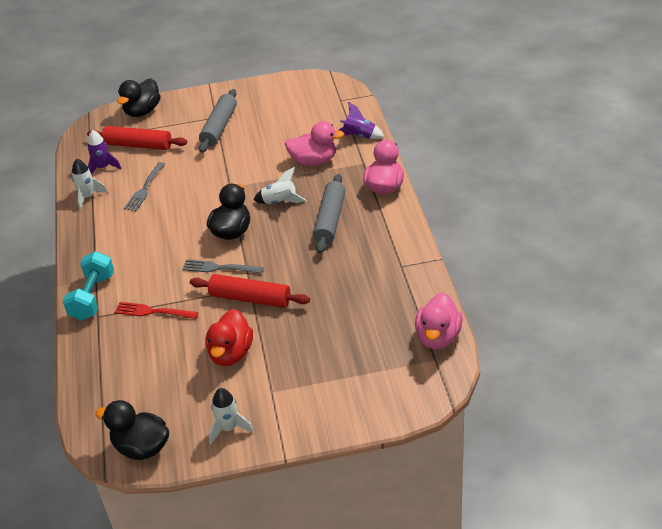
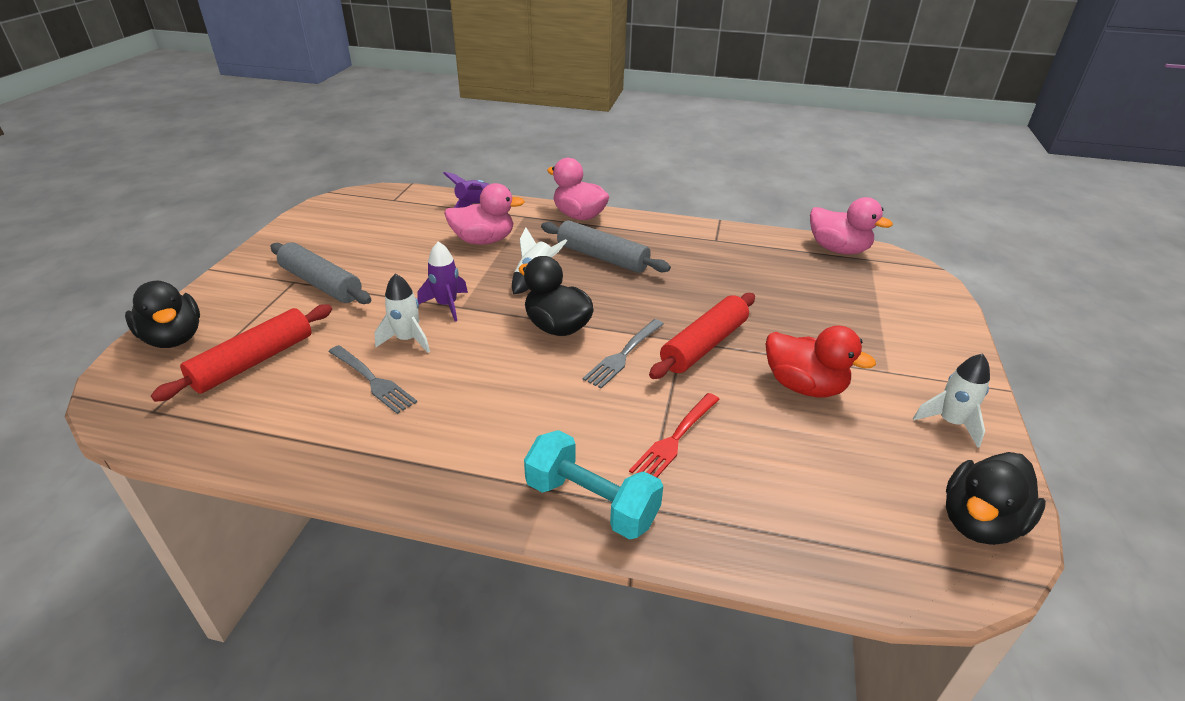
camera: 70 degrees left, 5 degrees down
white rocket [72,159,108,210] -> white rocket moved to [374,274,430,353]
purple rocket [87,130,122,175] -> purple rocket moved to [417,242,468,321]
pink duck [285,121,344,166] -> pink duck turned 60 degrees clockwise [444,183,525,245]

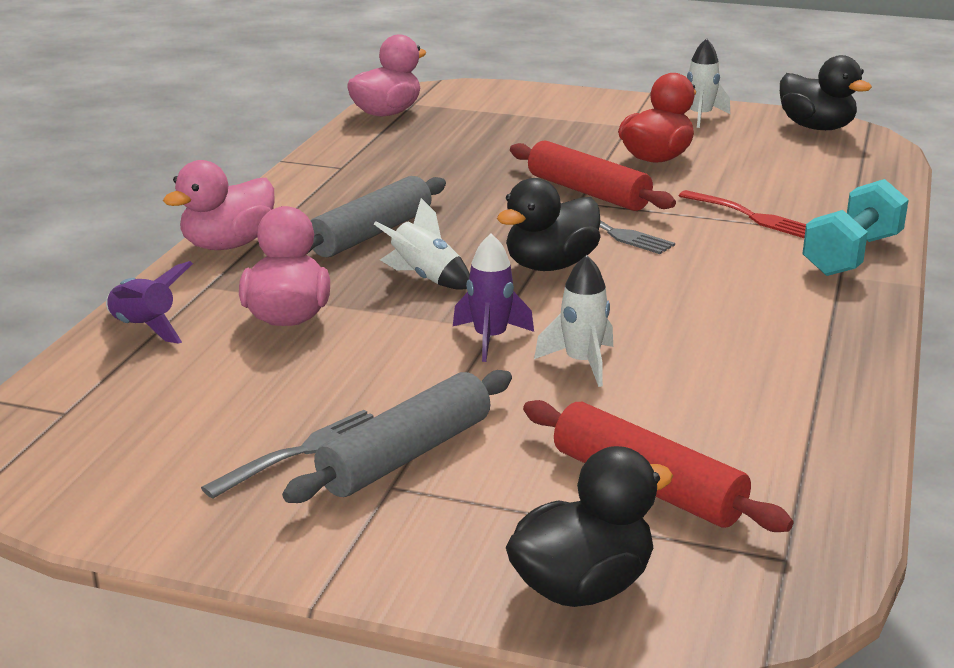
camera: 85 degrees left, 10 degrees down
grey fork [328,345,417,414] -> grey fork moved to [201,410,374,498]

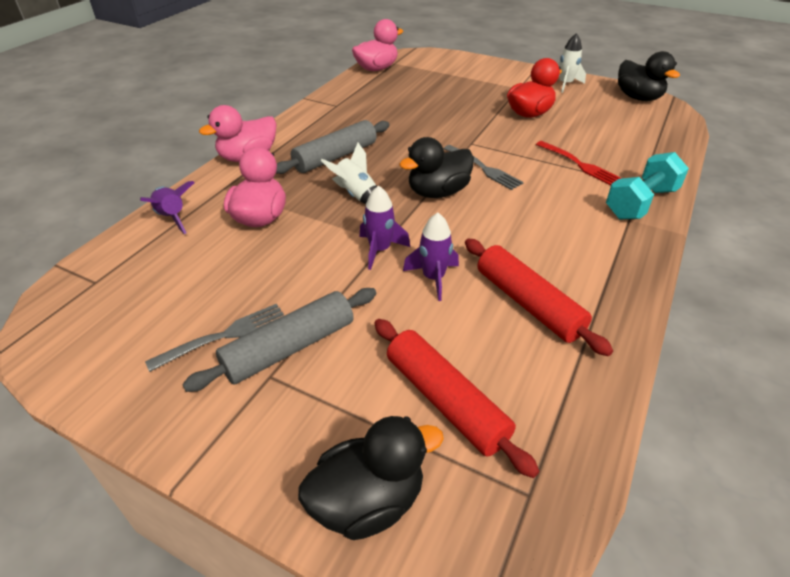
camera: 10 degrees right, 15 degrees up
red rolling pin [510,141,676,211] -> red rolling pin moved to [465,238,613,356]
white rocket [534,255,613,387] -> purple rocket [403,213,459,301]

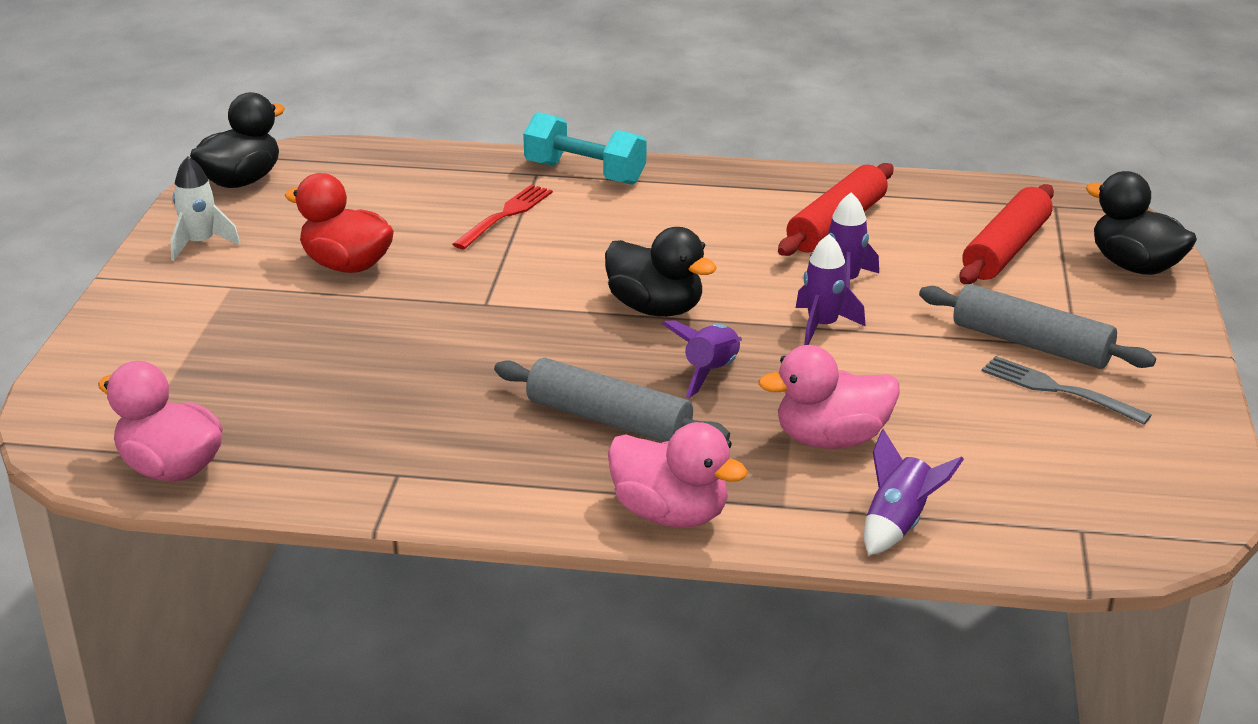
camera: 110 degrees left, 10 degrees down
white rocket [320,143,377,204] -> purple rocket [662,320,742,398]
grey fork [444,145,524,190] -> none

